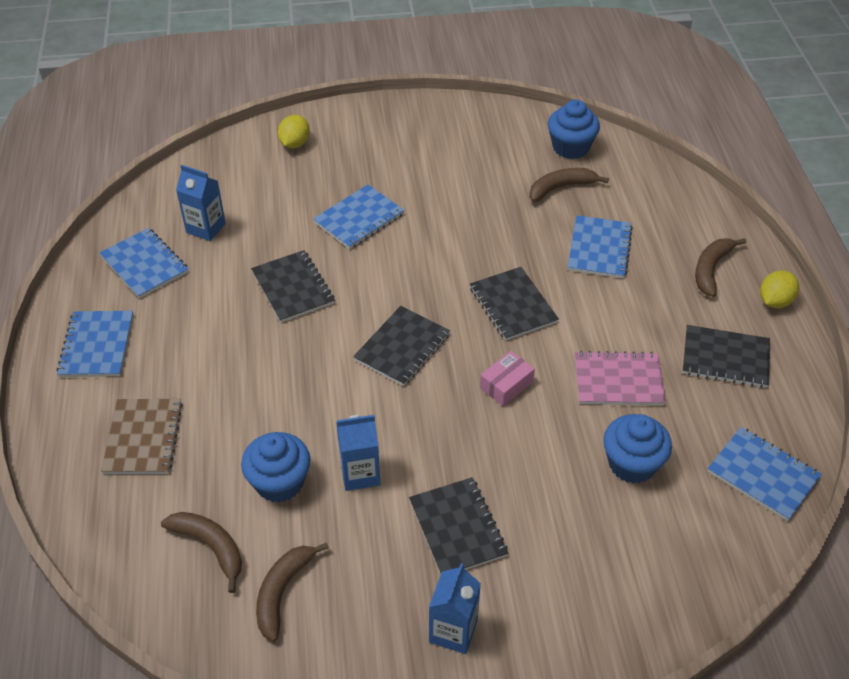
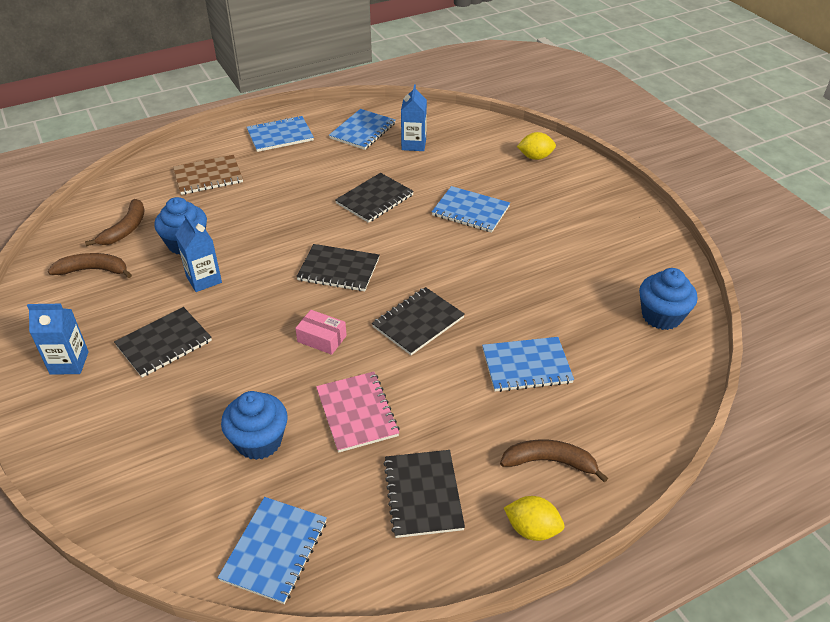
camera: 70 degrees right, 5 degrees down
brown banana [529,168,609,202] -> none

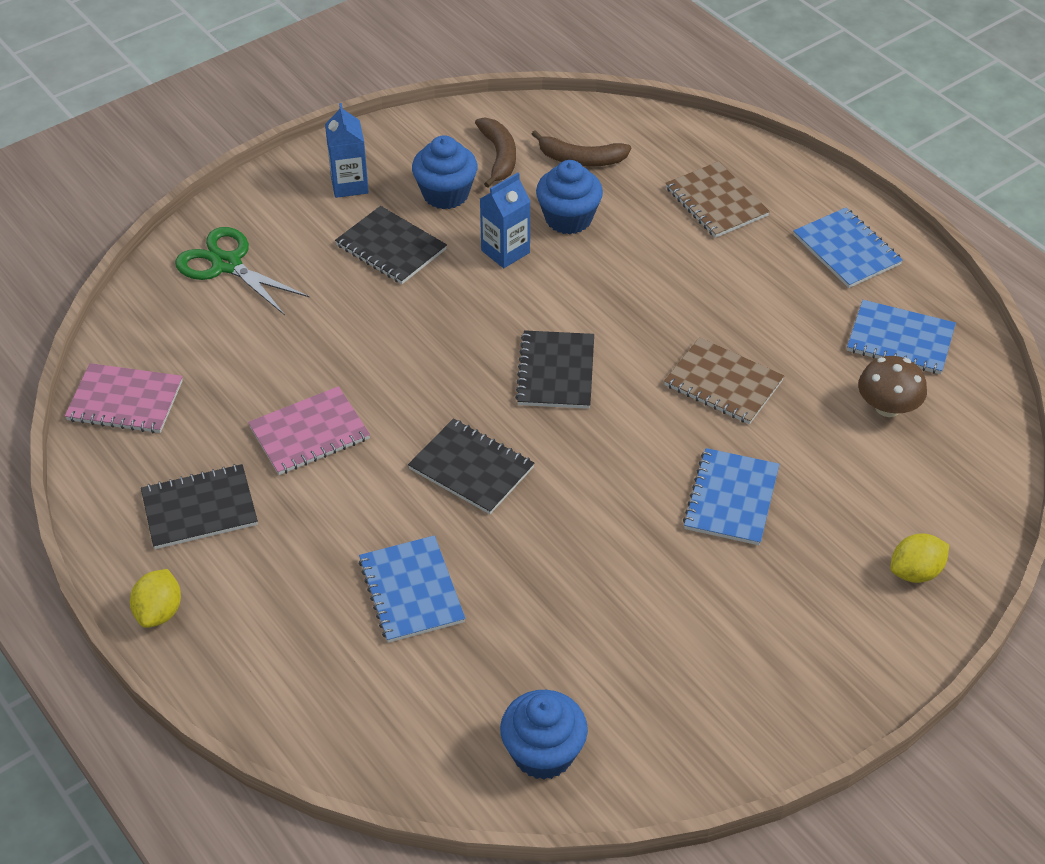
camera: 80 degrees right, 5 degrees up
blue notebook [218,497,327,604] -> pink notebook [65,363,183,433]
blue cupcake [221,391,288,460] -> blue cupcake moved to [412,135,478,209]
pink box [295,310,347,355] -> none
black notebook [335,173,414,223] -> brown notebook [664,337,784,424]
blue carton [401,84,427,151] -> brown mushroom [858,356,927,417]
brown banana [500,439,608,483] -> none
yellow lemon [517,132,556,160] -> yellow lemon turned 75 degrees clockwise [890,533,949,583]
none -> green scissors [175,227,310,315]

